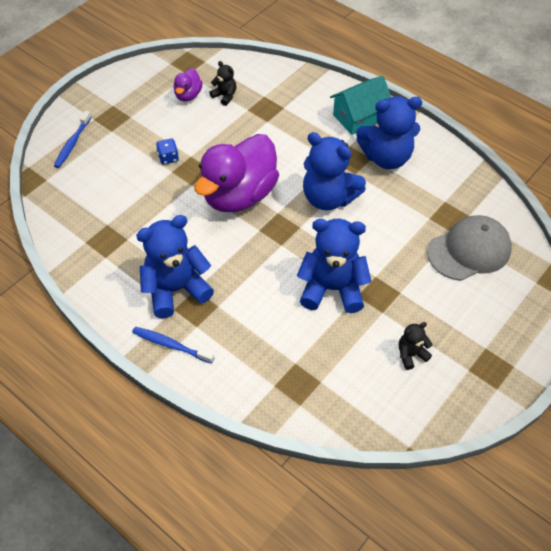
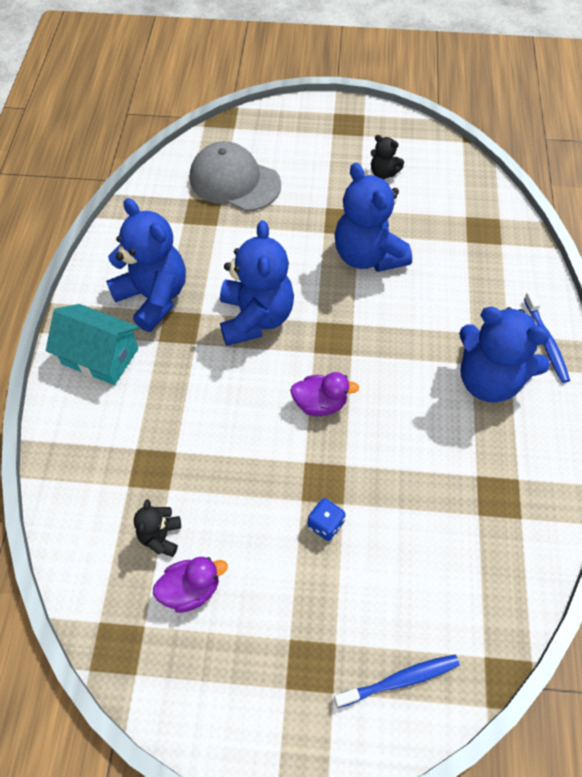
camera: 125 degrees left, 5 degrees up
purple duck [195,134,279,212] -> purple duck [290,372,359,416], size x0.45

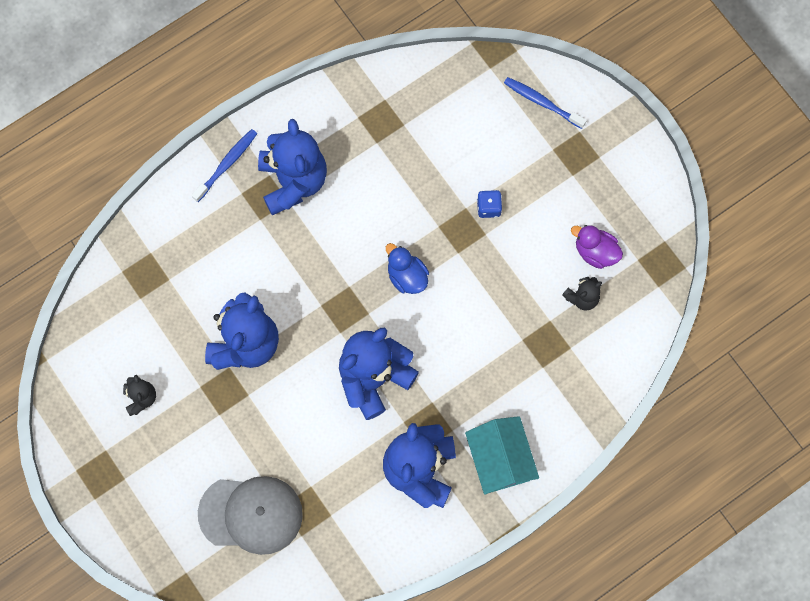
camera: 130 degrees left, 15 degrees up
grey cap [190,141,281,211] -> grey cap turned 75 degrees counterclockwise [198,476,303,555]
purple duck [290,372,359,416] -> blue duck [386,243,429,294]

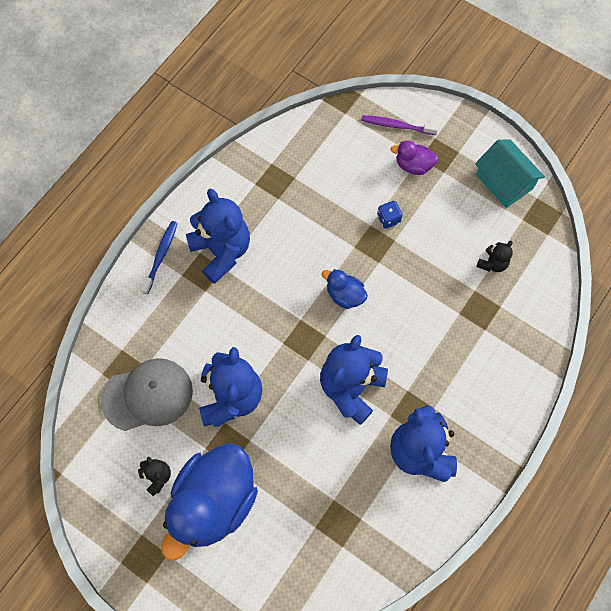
camera: 20 degrees left, 5 degrees down
grey cap [198,476,303,555] -> grey cap moved to [101,358,193,431]
turquoise house [465,416,539,495] -> turquoise house moved to [475,139,545,208]
blue toothbrush [504,77,587,129] -> purple toothbrush [361,115,438,135]
purple duck [571,225,623,269] -> purple duck moved to [390,140,438,175]
none -> blue duck [161,443,258,561]

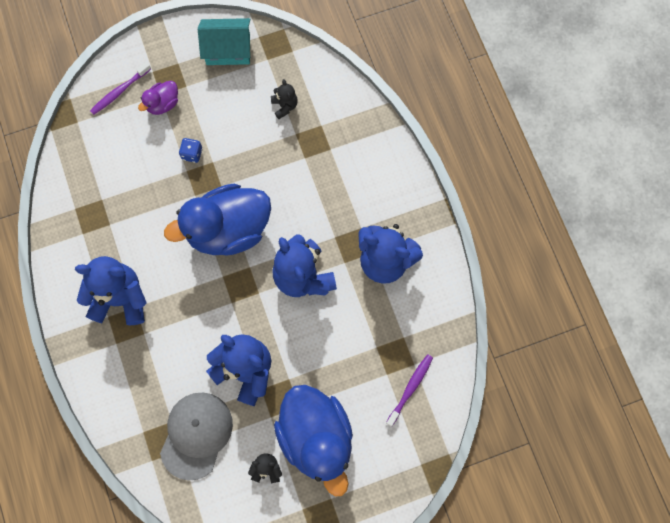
camera: 55 degrees left, 5 degrees up
blue toothbrush [141,221,178,294] -> none
blue duck [321,269,368,309] -> blue duck [164,184,271,256], size x2.22
none -> purple toothbrush [386,354,433,427]

